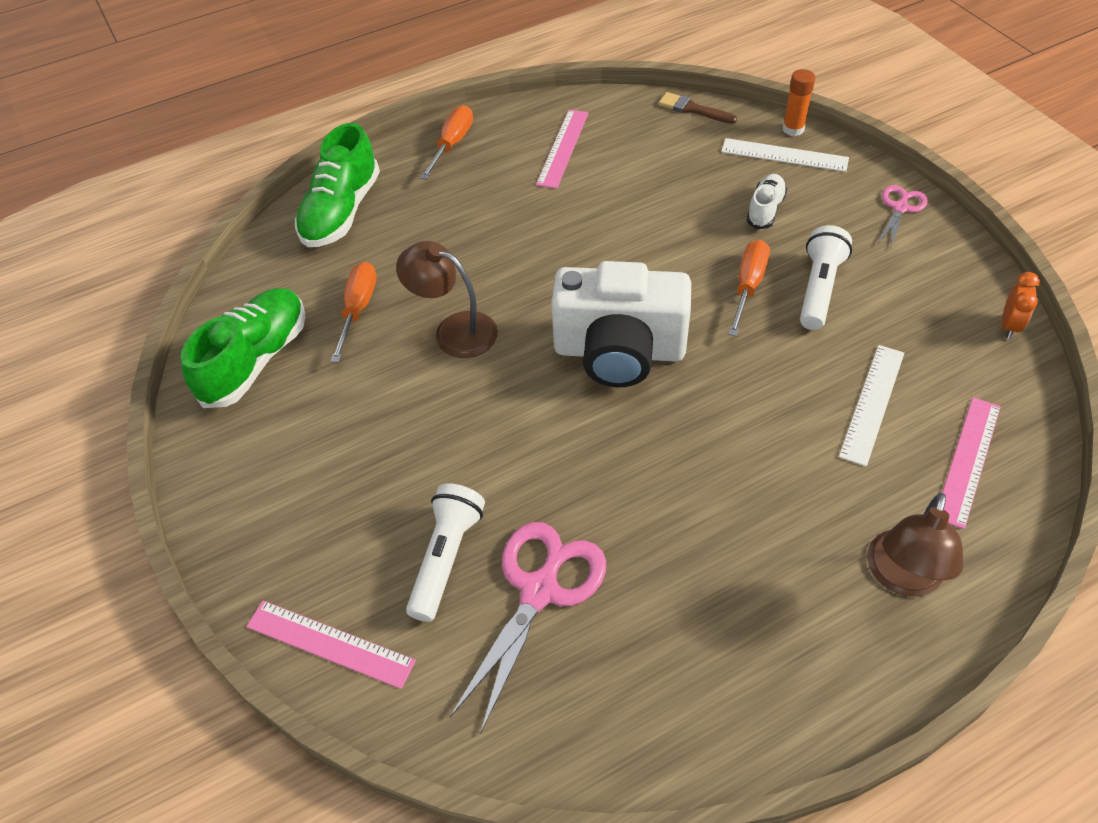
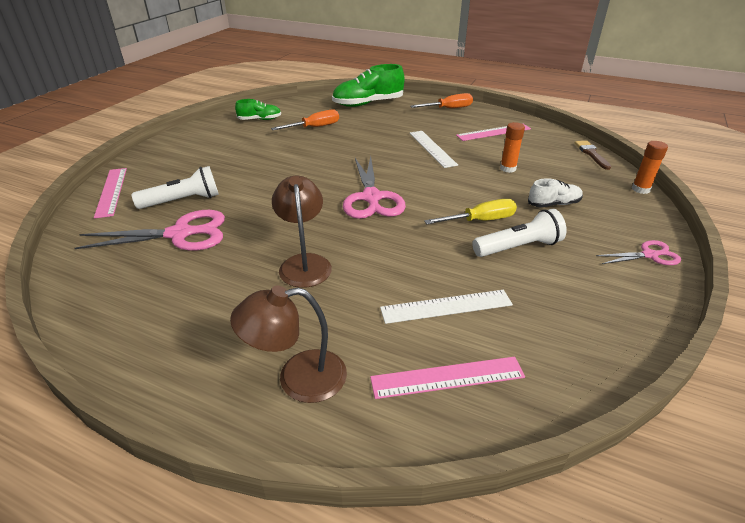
camera: 50 degrees right, 15 degrees down
green shoe [181,288,305,408] -> green shoe [235,99,281,120], size x0.55
brown lamp [396,241,498,358] -> brown lamp moved to [272,176,332,288]
white camera [551,261,691,387] -> pink scissors [343,156,406,219]
white ruler [721,138,849,172] -> white ruler moved to [410,131,458,168]
orange screwdriver [728,240,770,336] -> yellow screwdriver [424,199,517,224]
orange clock [1002,272,1040,339] -> none
none -> orange glue stick [500,122,525,173]

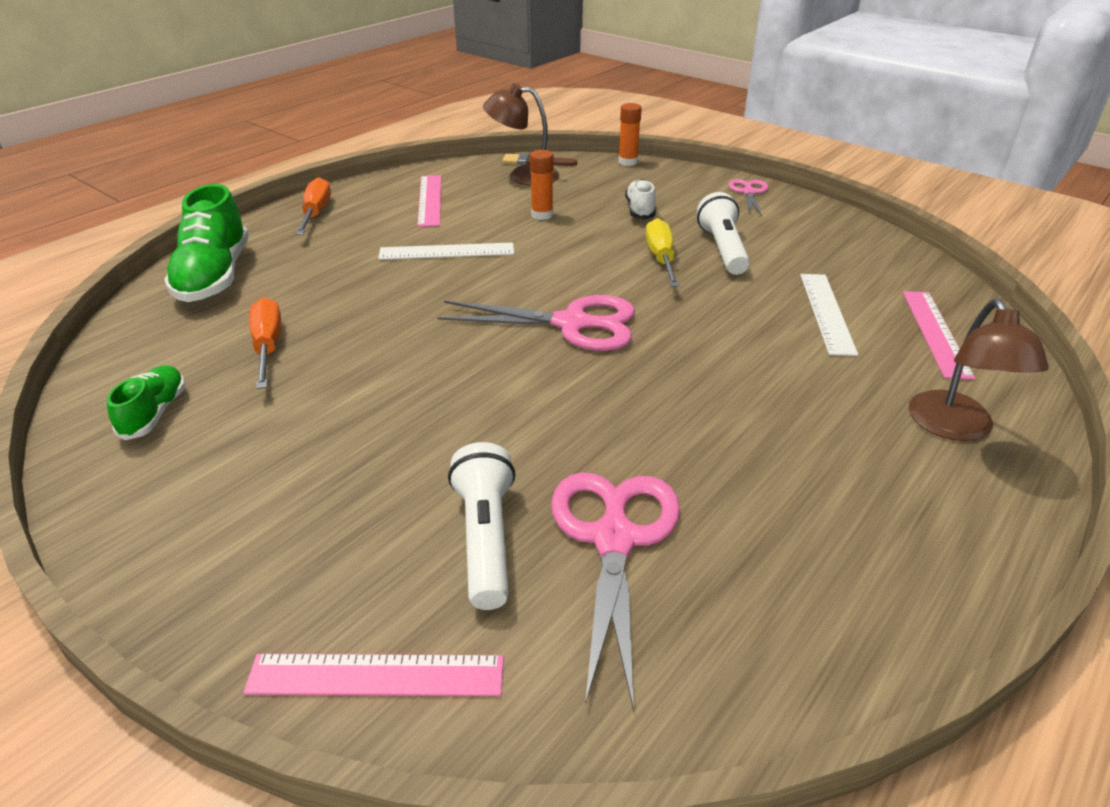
camera: 75 degrees left, 0 degrees up
brown lamp [272,176,332,288] -> brown lamp moved to [483,84,559,186]

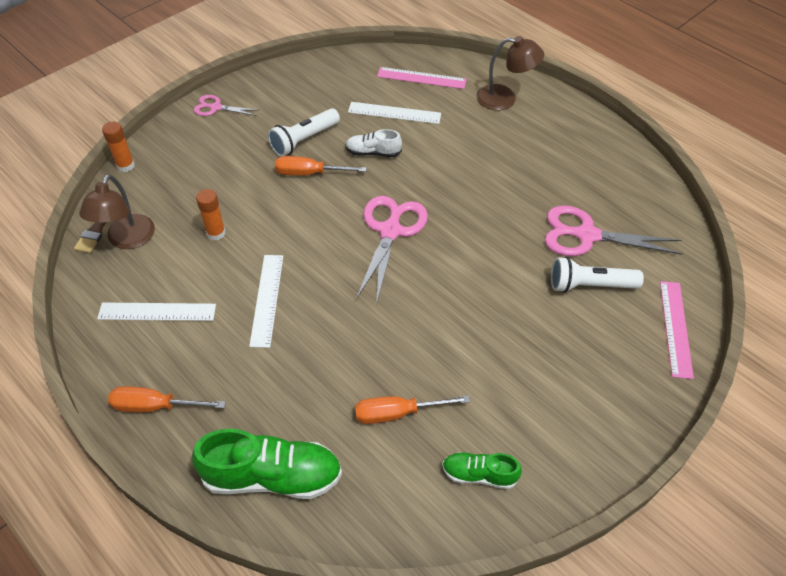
camera: 85 degrees left, 15 degrees up
pink ruler [417,175,441,227] -> white ruler [97,302,216,321]
white shoe [625,179,656,219] -> white shoe moved to [345,129,402,157]
yellow screwdriver [646,218,679,287] -> orange screwdriver [275,156,367,176]
white flashlight [697,192,750,275] -> white flashlight turned 45 degrees counterclockwise [268,108,340,157]

